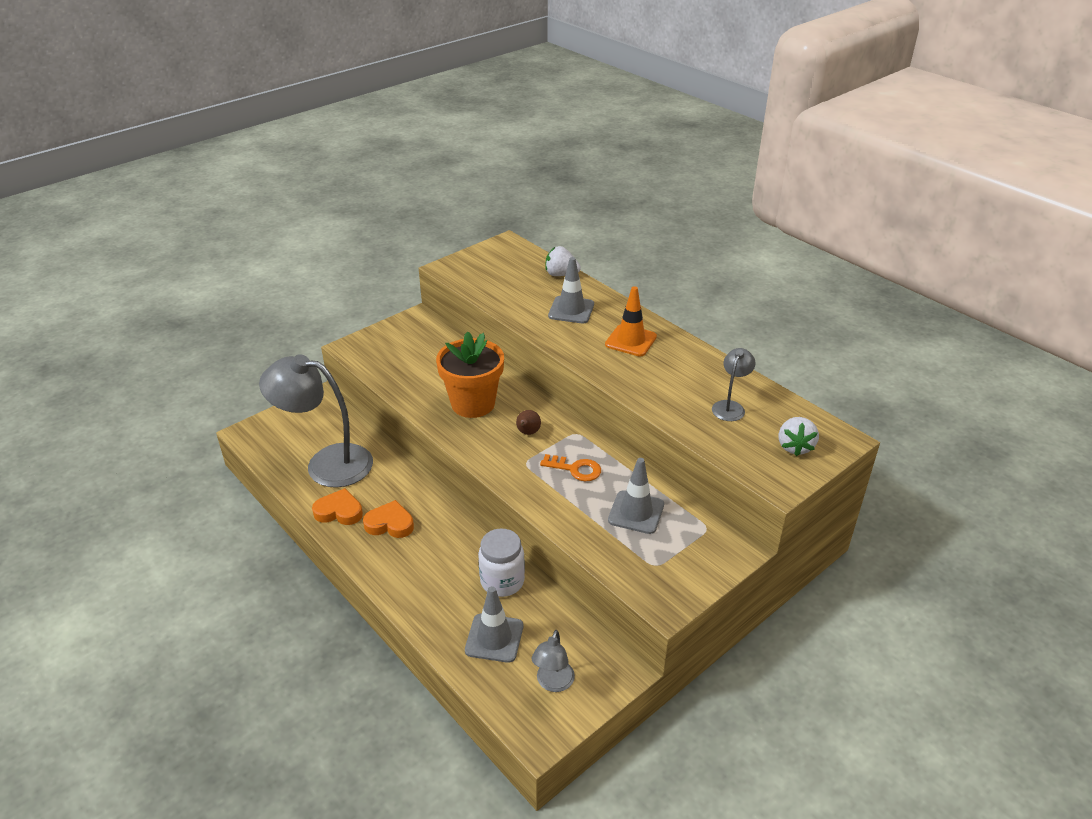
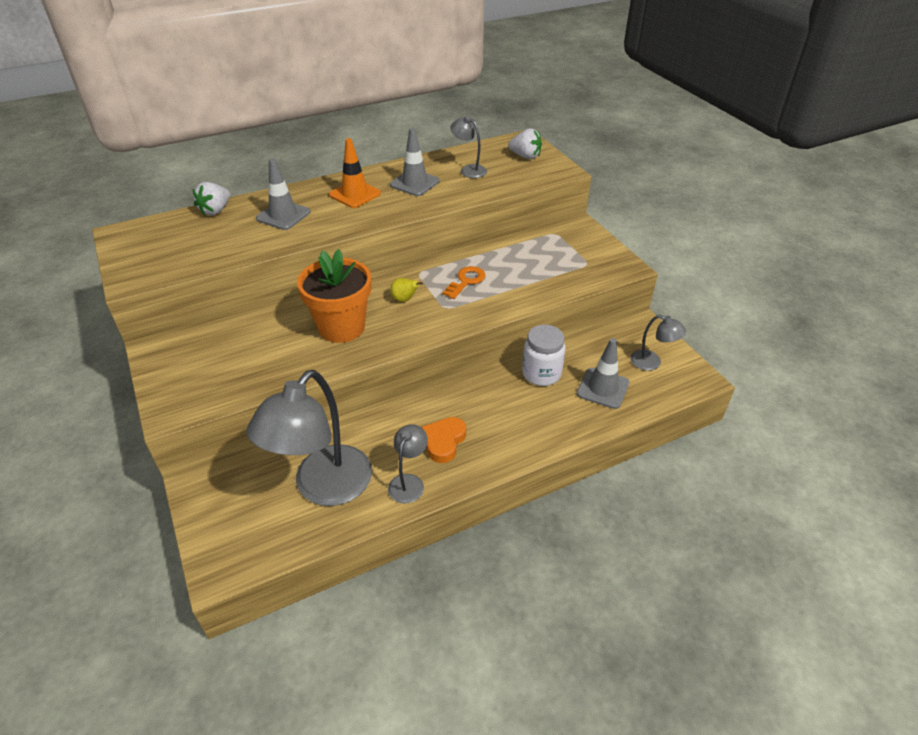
camera: 75 degrees left, 5 degrees up
orange heart [312,488,363,525] -> grey lamp [388,424,428,504]
brown pear [516,410,541,435] -> yellow pear [390,278,423,302]
grey traffic cone [608,458,664,534] -> grey traffic cone moved to [390,128,440,196]

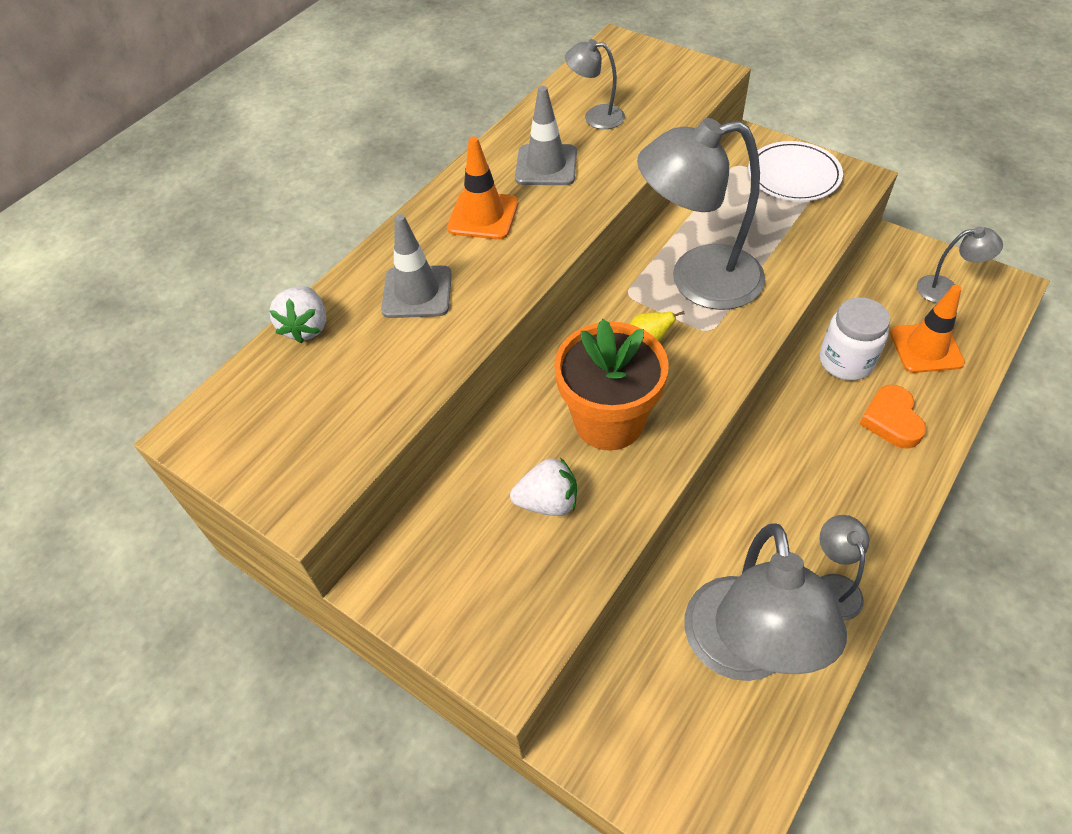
camera: 25 degrees left, 10 degrees up
orange heart [421,417,466,463] -> orange heart moved to [860,385,926,449]
orange key [443,266,485,299] -> grey lamp [637,118,765,310]
white strawberry [508,128,542,159] -> white strawberry moved to [510,457,577,516]
grey traffic cone [577,338,630,409] -> orange traffic cone [890,285,965,373]
none -> white plate [748,141,843,201]

